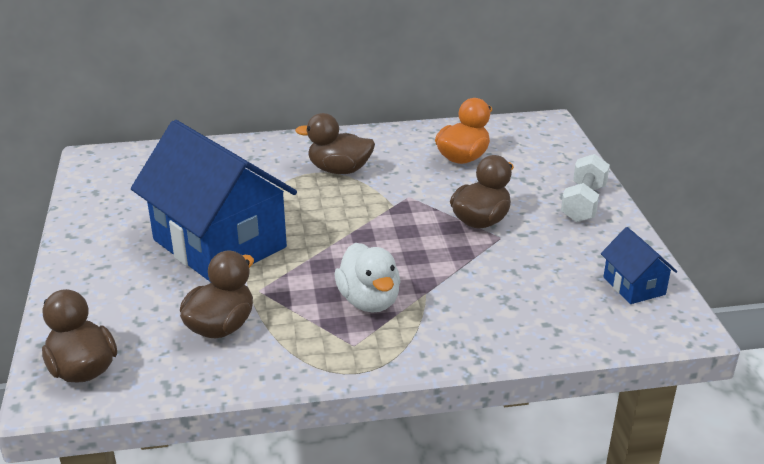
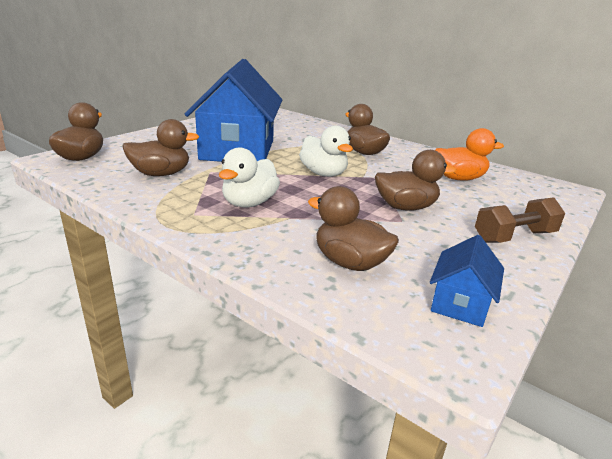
camera: 45 degrees right, 5 degrees down
white dumbbell [561,154,610,222] -> brown dumbbell [475,197,565,243]
none -> white duck [299,125,353,177]
none -> brown duck [308,186,399,271]

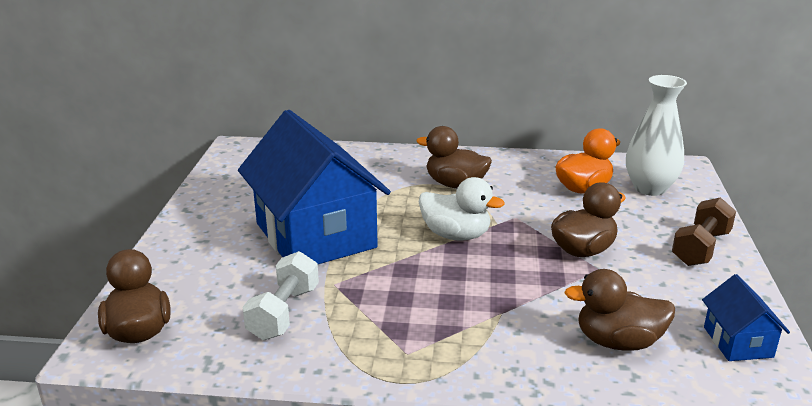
camera: 30 degrees left, 0 degrees up
brown duck [122,119,199,176] -> white dumbbell [243,251,319,340]
white duck [219,147,280,207] -> none
none -> white vase [626,75,687,196]

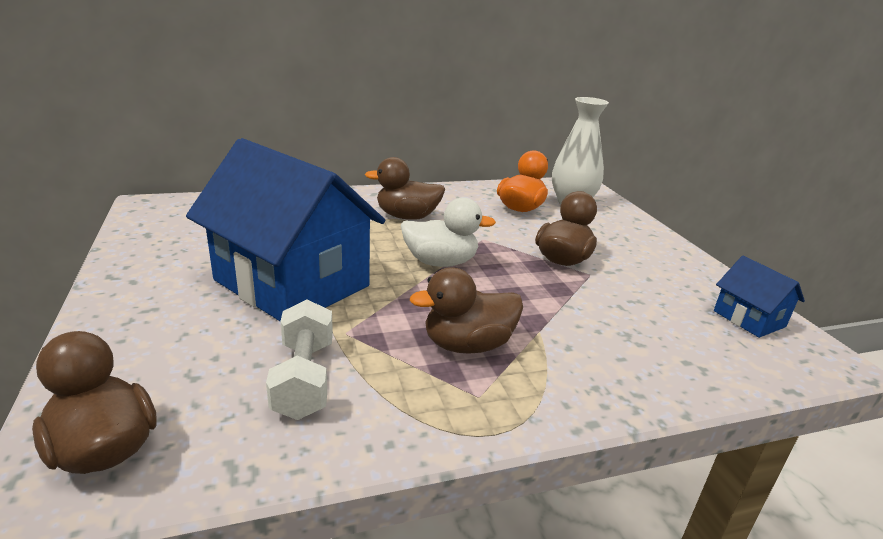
camera: 25 degrees left, 0 degrees up
brown duck [564,269,675,351] -> brown duck moved to [410,267,523,354]
brown dumbbell [672,197,736,266] -> none

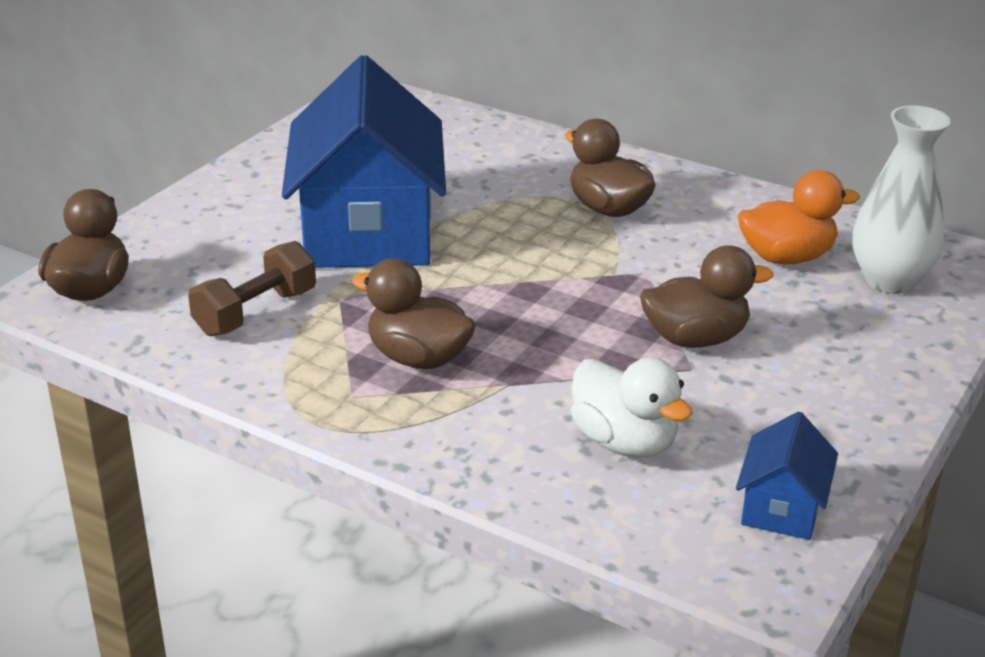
camera: 50 degrees right, 5 degrees up
white dumbbell [266,300,333,420] -> brown dumbbell [188,241,316,336]
white duck [400,197,496,267] -> white duck moved to [571,357,693,458]

